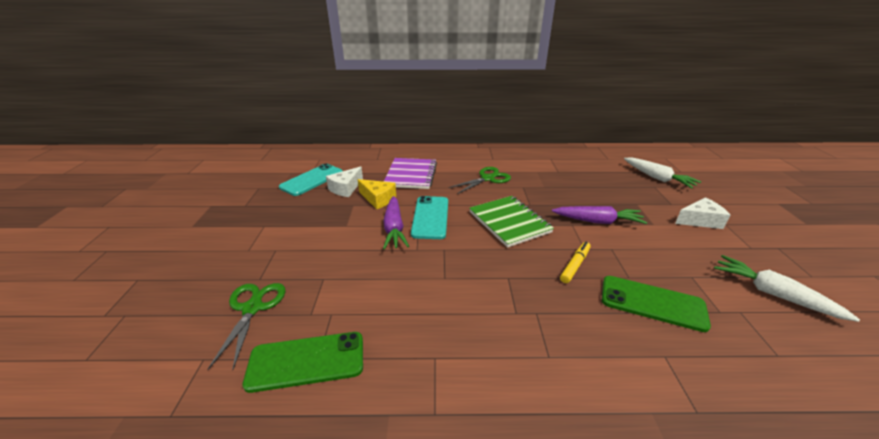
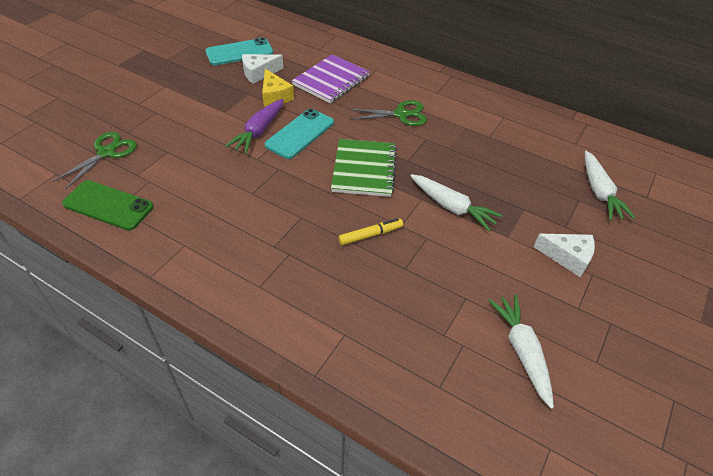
camera: 30 degrees right, 15 degrees up
purple carrot [552,206,647,224] -> white carrot [410,174,503,231]
green phone [602,276,711,332] -> none

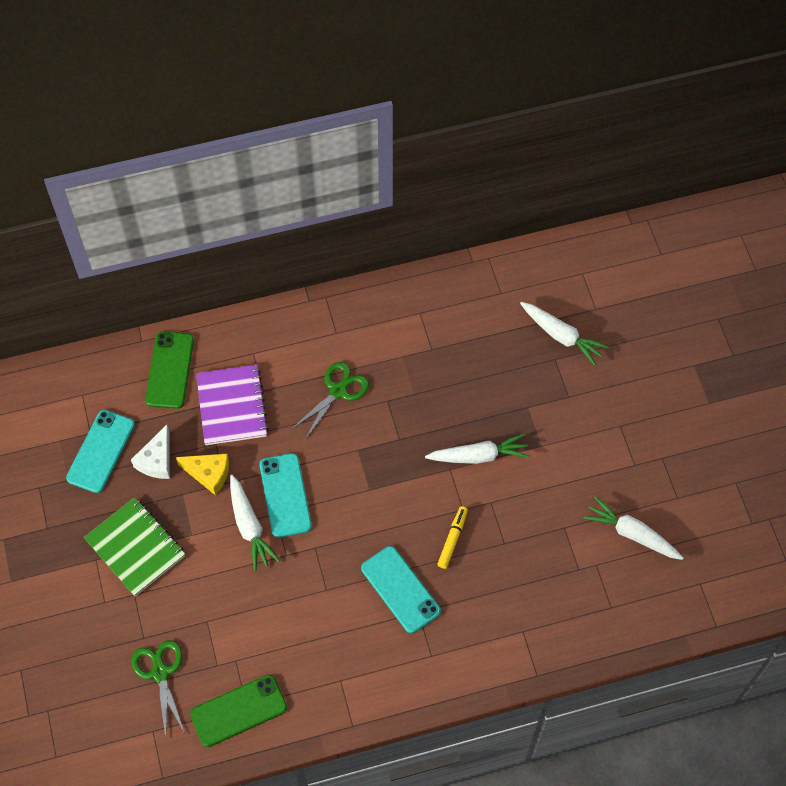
camera: 45 degrees left, 15 degrees up
purple carrot [225,99,284,154] -> white carrot [230,474,280,571]
green notebook [331,139,397,197] -> green notebook moved to [84,497,185,596]
white cheese [534,234,595,277] -> none
none -> green phone [145,332,194,409]
none -> turquoise phone [361,546,441,633]

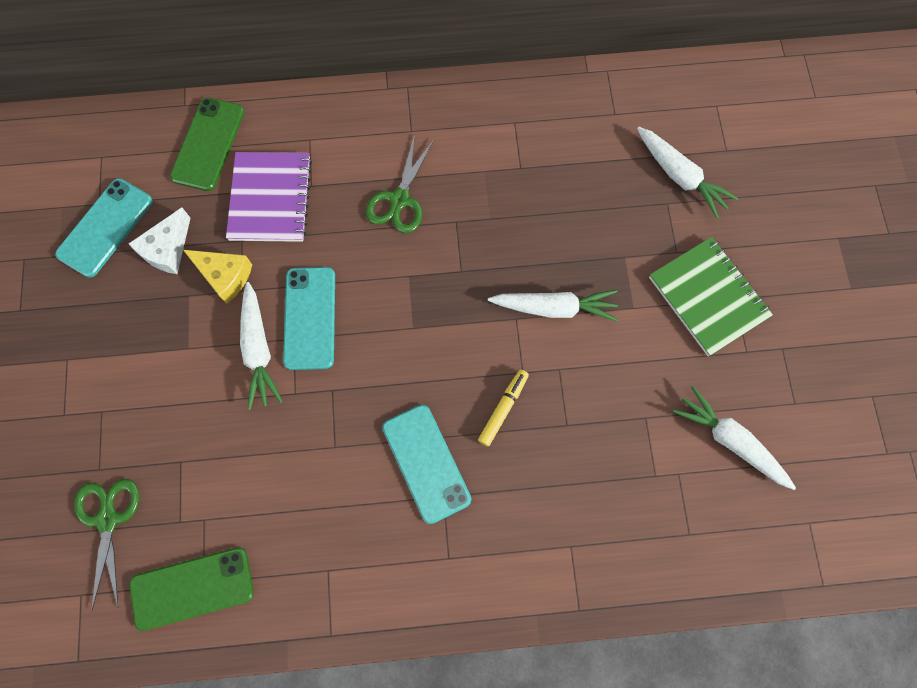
camera: 10 degrees right, 10 degrees up
green notebook [84,497,185,596] -> green notebook moved to [649,237,773,356]
green scissors [292,362,369,440] -> green scissors turned 150 degrees clockwise [366,134,434,233]

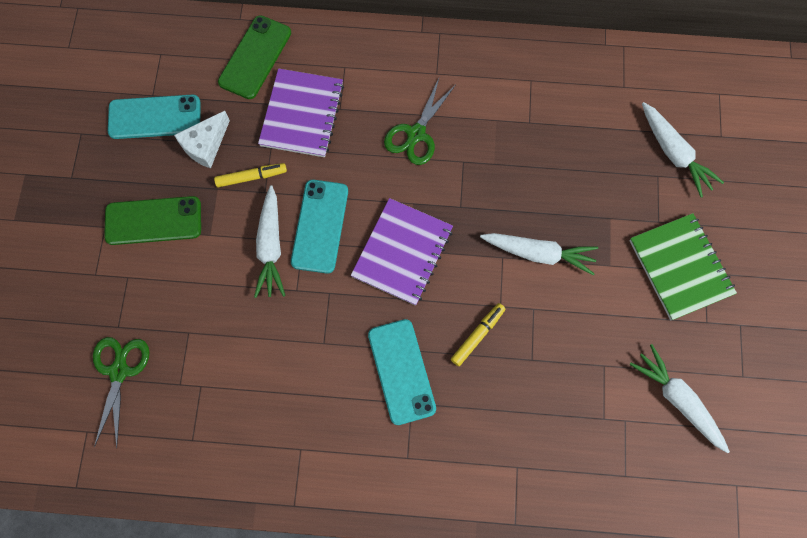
camera: 10 degrees right, 0 degrees up
turquoise phone [55,178,152,278] -> turquoise phone turned 45 degrees clockwise [108,94,200,139]
green phone [129,547,254,631] -> green phone moved to [104,196,201,245]
yellow cheese [183,250,252,304] -> yellow marker [214,163,287,187]
none -> purple notebook [351,198,453,306]

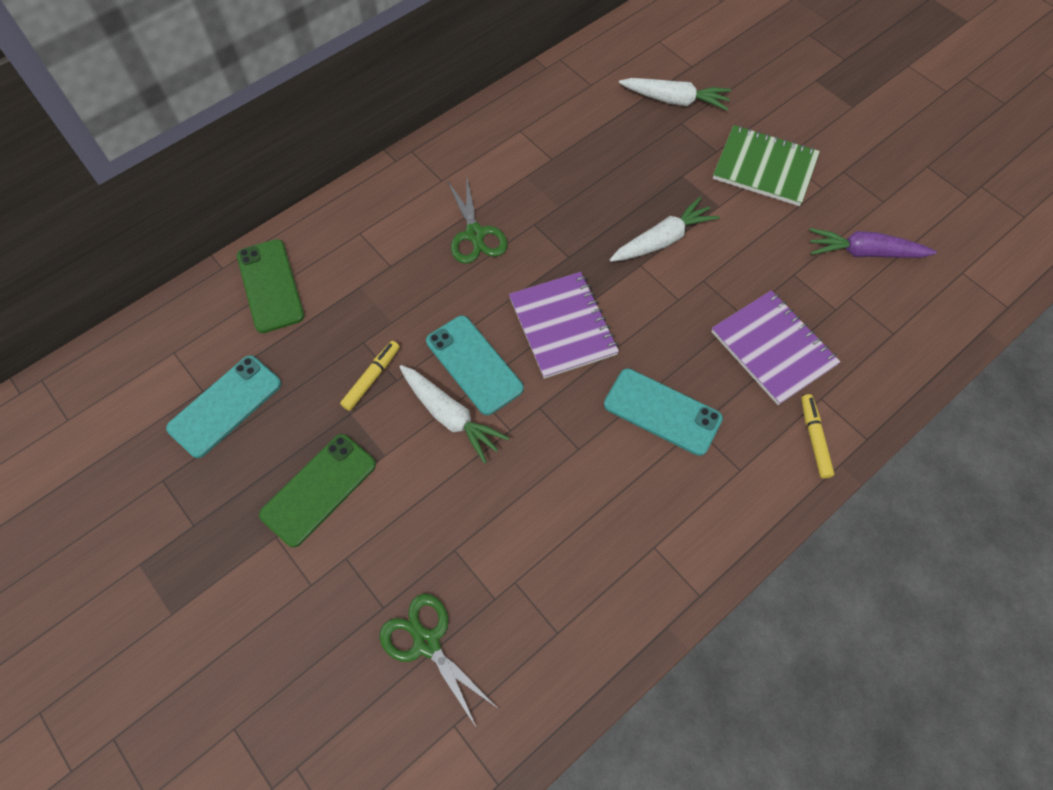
camera: 45 degrees left, 10 degrees down
white cheese [174,111,230,168] -> none
purple notebook [258,68,344,157] -> purple notebook moved to [711,290,841,405]
yellow marker [451,303,506,366] -> yellow marker moved to [801,394,835,478]
white carrot [629,344,730,453] -> purple carrot [809,228,937,258]

